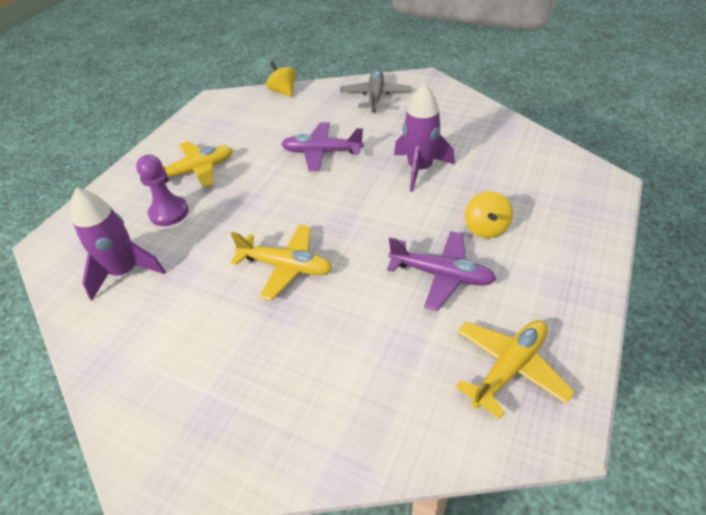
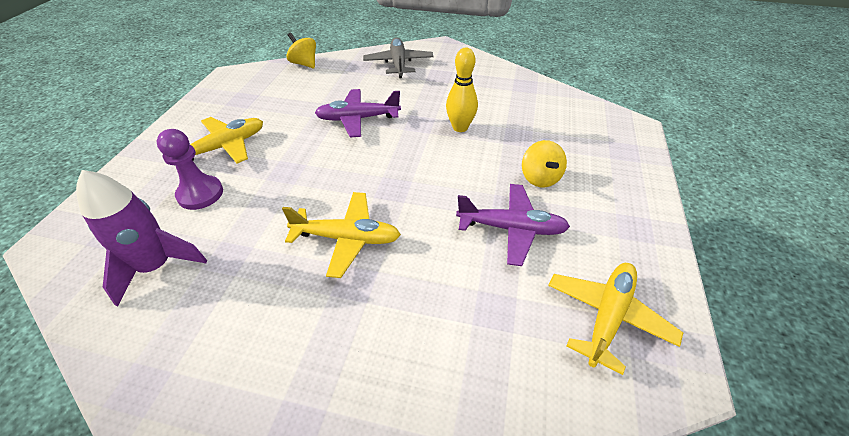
camera: 15 degrees left, 0 degrees up
purple rocket [394,83,455,192] -> yellow bowling pin [446,48,478,132]

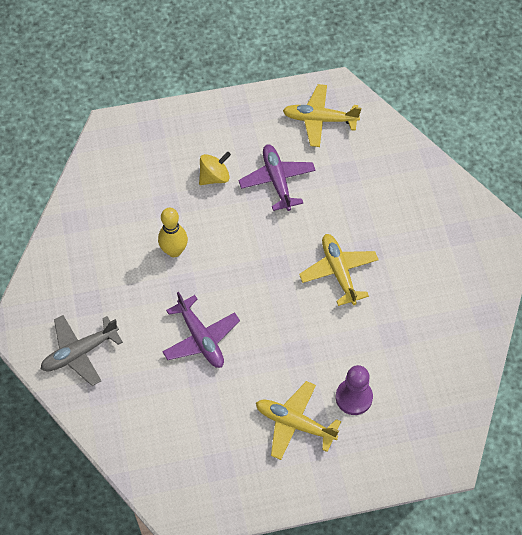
camera: 115 degrees left, 15 degrees up
purple rocket [76,170,207,306] -> none
yellow spinning top [287,33,316,68] -> none

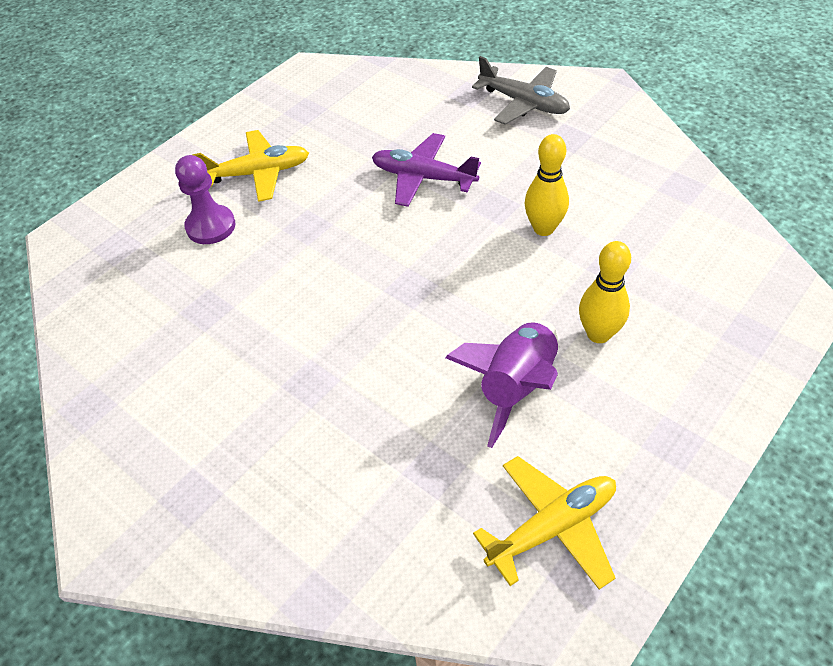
camera: 145 degrees right, 10 degrees down
grey plane [41,315,123,386] -> grey plane turned 105 degrees clockwise [472,56,570,125]
yellow spinning top [199,151,231,185] -> yellow bowling pin [579,241,631,343]
purple plane [238,144,316,211] -> purple rocket [445,320,558,448]
yellow plane [299,234,379,306] -> none

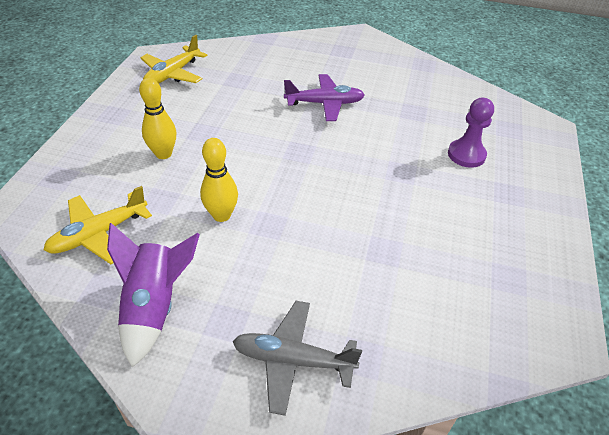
camera: 150 degrees right, 5 degrees down
yellow plane [192,130,309,202] -> yellow plane moved to [44,186,152,264]
purple plane [372,133,481,207] -> purple plane moved to [284,74,365,121]
purple rocket [445,320,558,448] -> purple rocket moved to [107,223,200,367]

